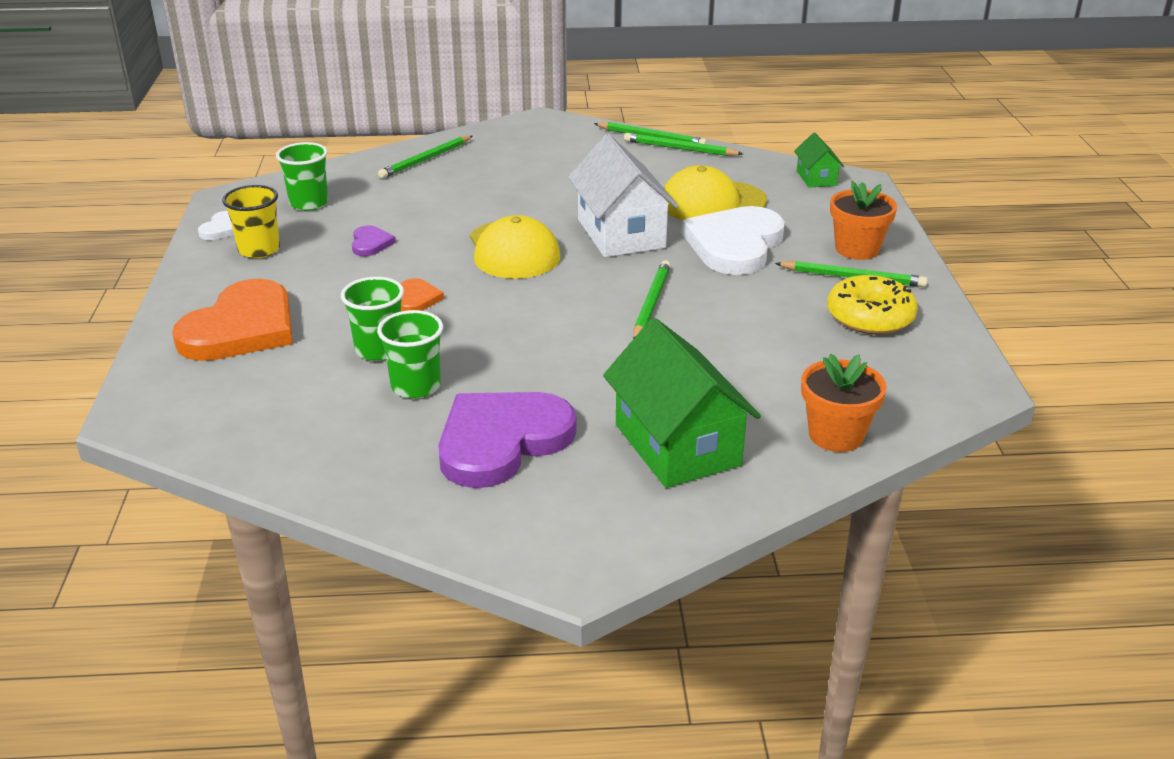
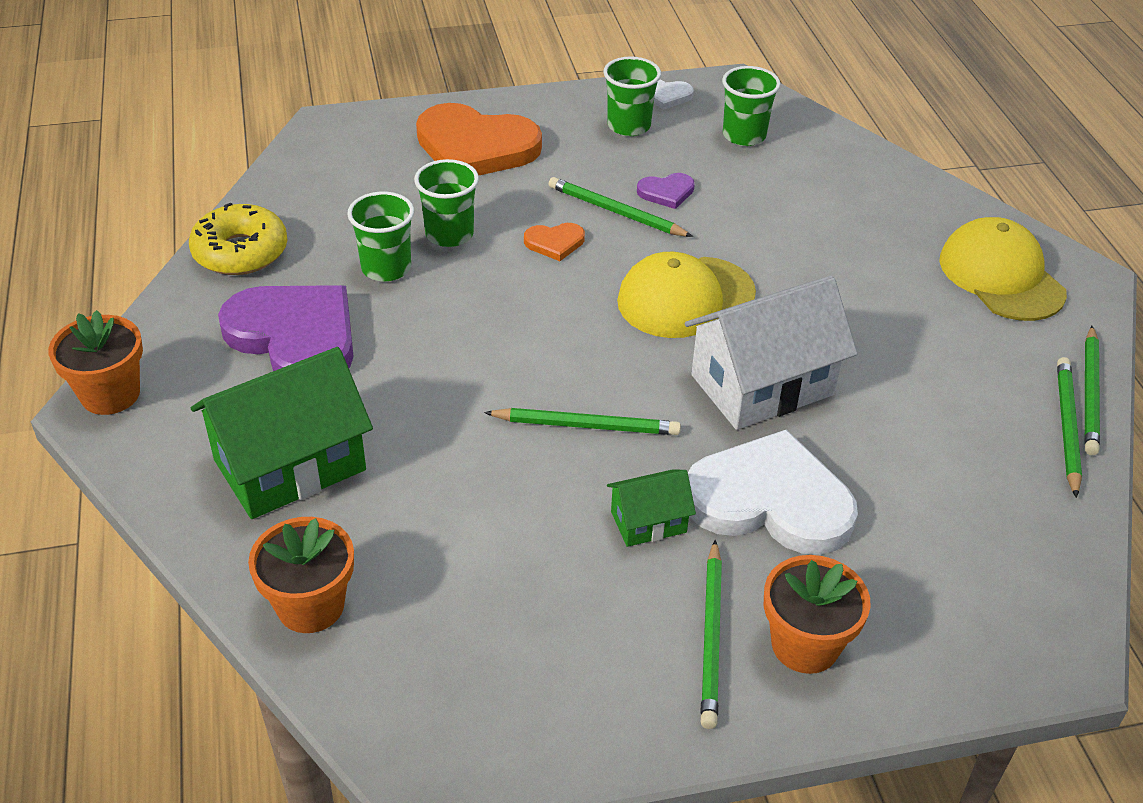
camera: 80 degrees right, 10 degrees up
yellow cup [222,185,280,258] -> green cup [603,56,661,136]
green pencil [378,136,472,178] -> green pencil moved to [549,177,693,237]
yellow cap [664,165,767,220] -> yellow cap moved to [939,217,1067,321]
green house [794,133,844,188] -> green house moved to [607,469,696,547]
yellow donut [827,275,918,335] -> yellow donut moved to [189,203,287,275]
none -> orange flower pot [48,310,143,415]

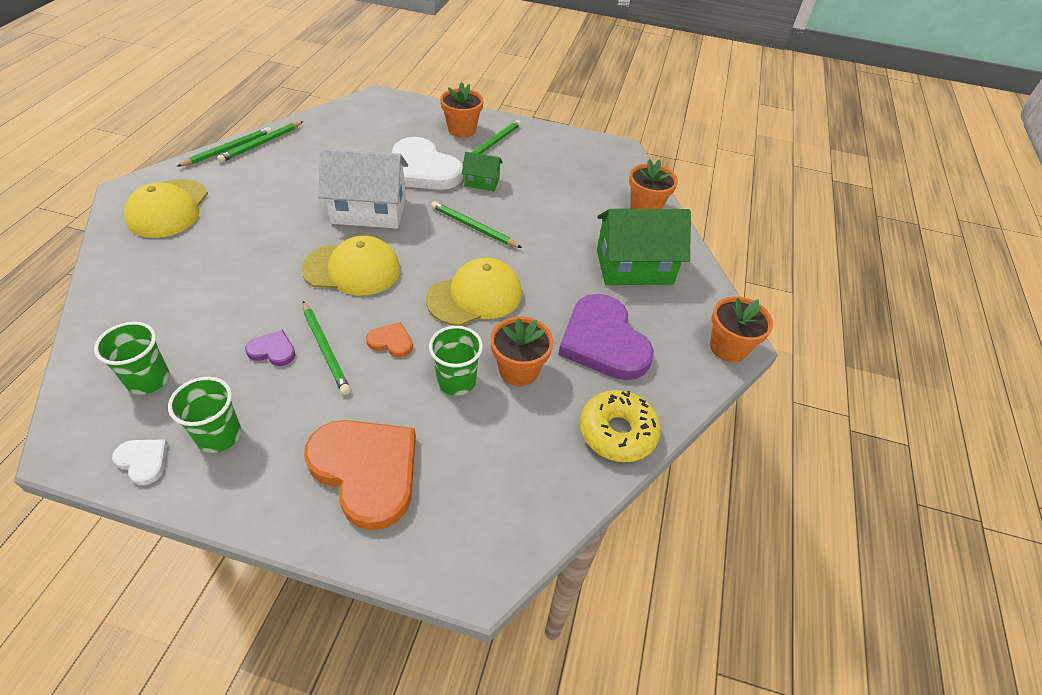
camera: 155 degrees left, 5 degrees up
green cup [347,191,414,282] -> orange flower pot [490,316,553,386]
none -> yellow cap [426,258,522,326]

